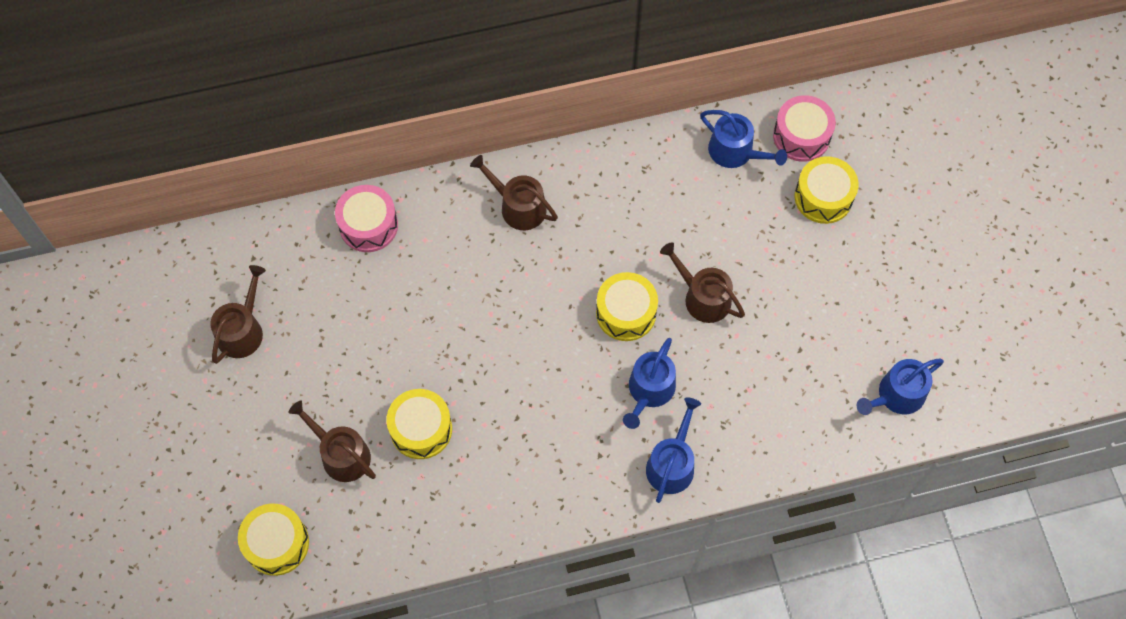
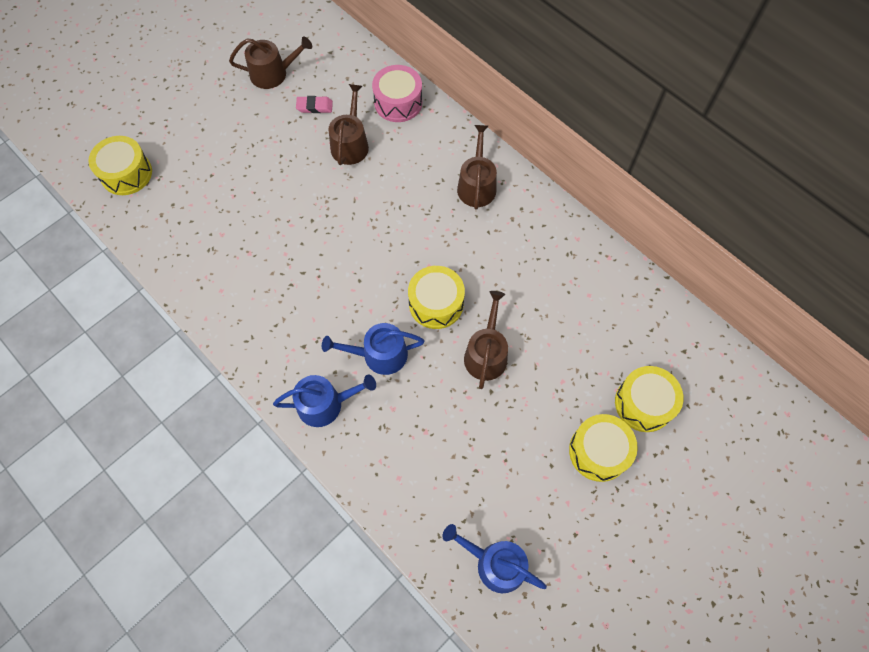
camera: 60 degrees right, 0 degrees up
brown watering can [288,400,376,482] -> brown watering can moved to [328,84,369,165]
yellow drum [386,389,452,459] -> yellow drum moved to [569,414,638,482]
blue watering can [700,110,787,168] -> none
pink drum [773,95,836,162] -> none
none -> pink eraser [296,96,333,113]

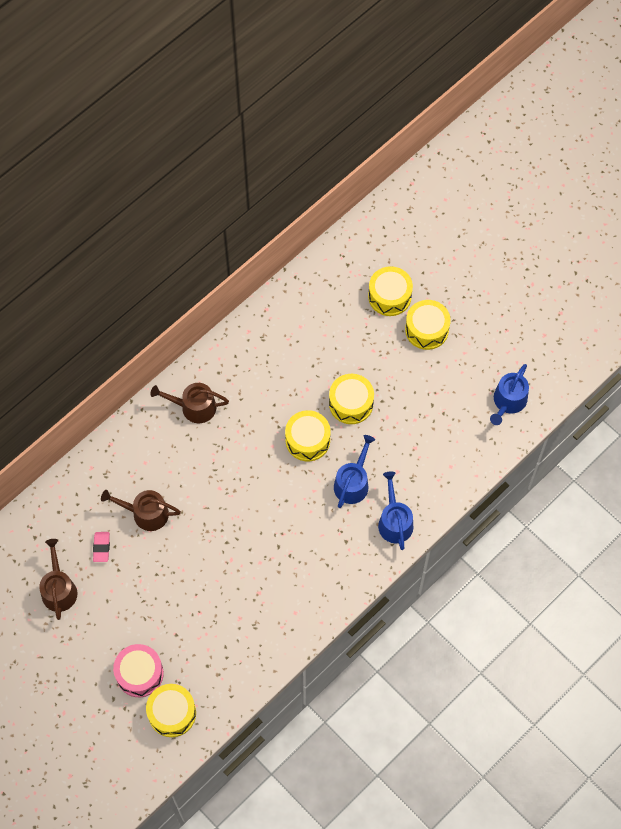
camera: 90 degrees left, 0 degrees up
blue watering can [322,323,424,375] -> blue watering can turned 150 degrees counterclockwise [334,435,375,508]
pink drum [372,65,422,122] -> pink drum moved to [113,644,164,697]
brown watering can [464,291,508,389] -> yellow drum [329,374,374,424]

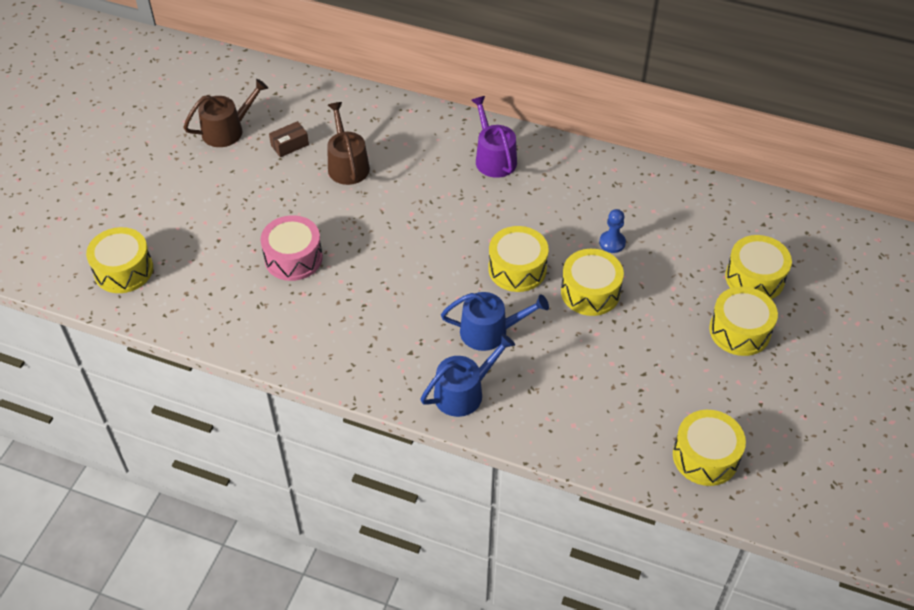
camera: 65 degrees right, 15 degrees down
pink eraser [93,532,110,562] -> brown box [269,121,309,157]
pink drum [113,644,164,697] -> pink drum moved to [260,215,323,281]
brown watering can [150,383,229,423] -> purple watering can [471,96,517,178]
blue watering can [490,364,529,425] -> yellow drum [673,410,746,486]
none -> blue pawn [599,209,626,253]

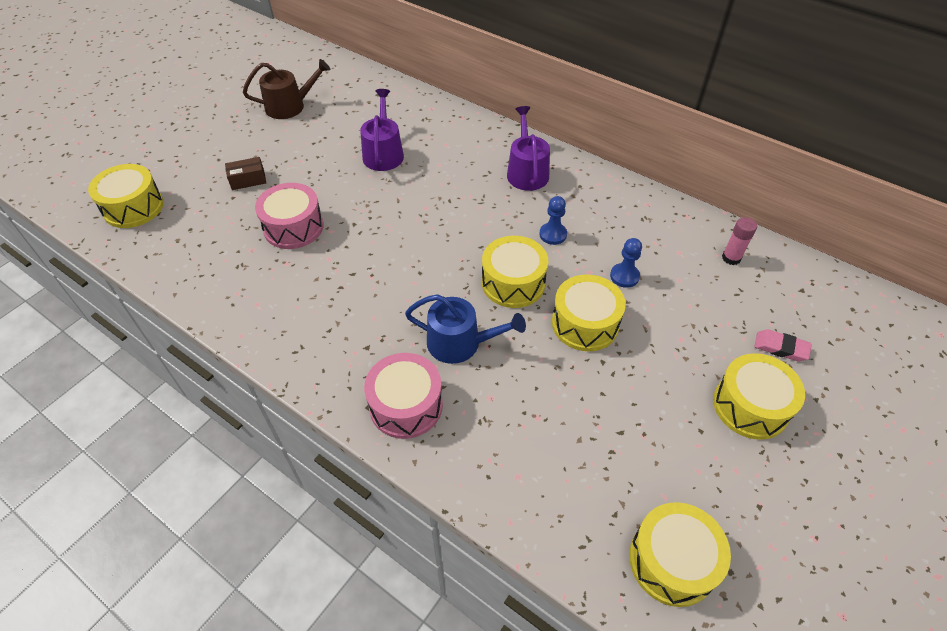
camera: 15 degrees right, 0 degrees up
brown box [269,121,309,157] -> brown box moved to [225,157,266,190]
brown watering can [327,102,370,185] -> purple watering can [360,89,404,171]
blue watering can [421,333,515,417] -> pink drum [364,353,443,439]
yellow drum [725,235,792,299] -> pink eraser [754,329,812,361]
none -> blue pawn [539,196,567,245]
none -> pink glue stick [722,217,757,265]

